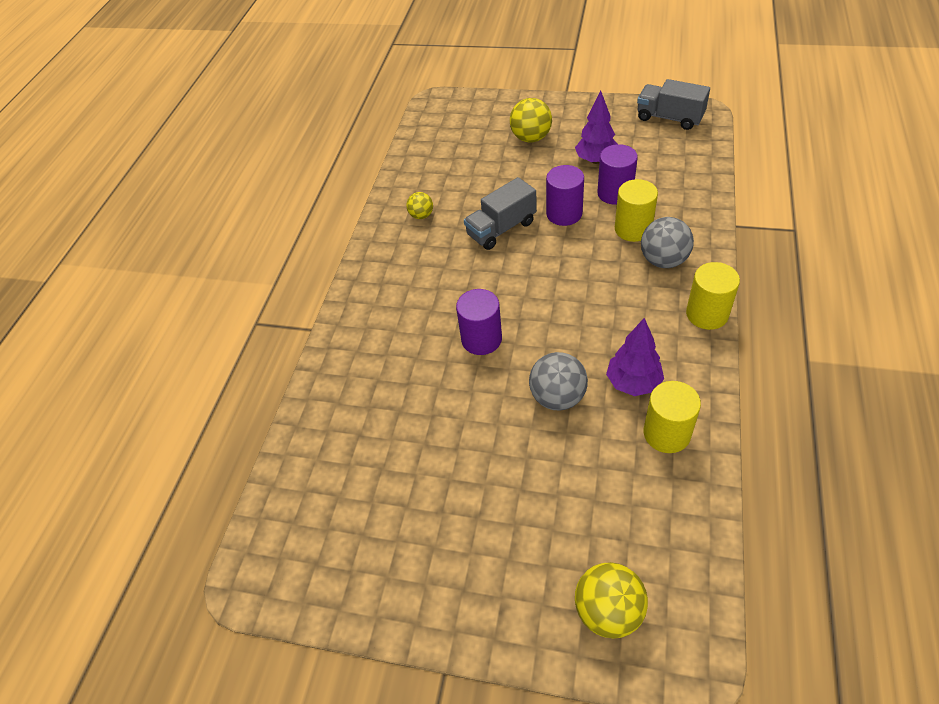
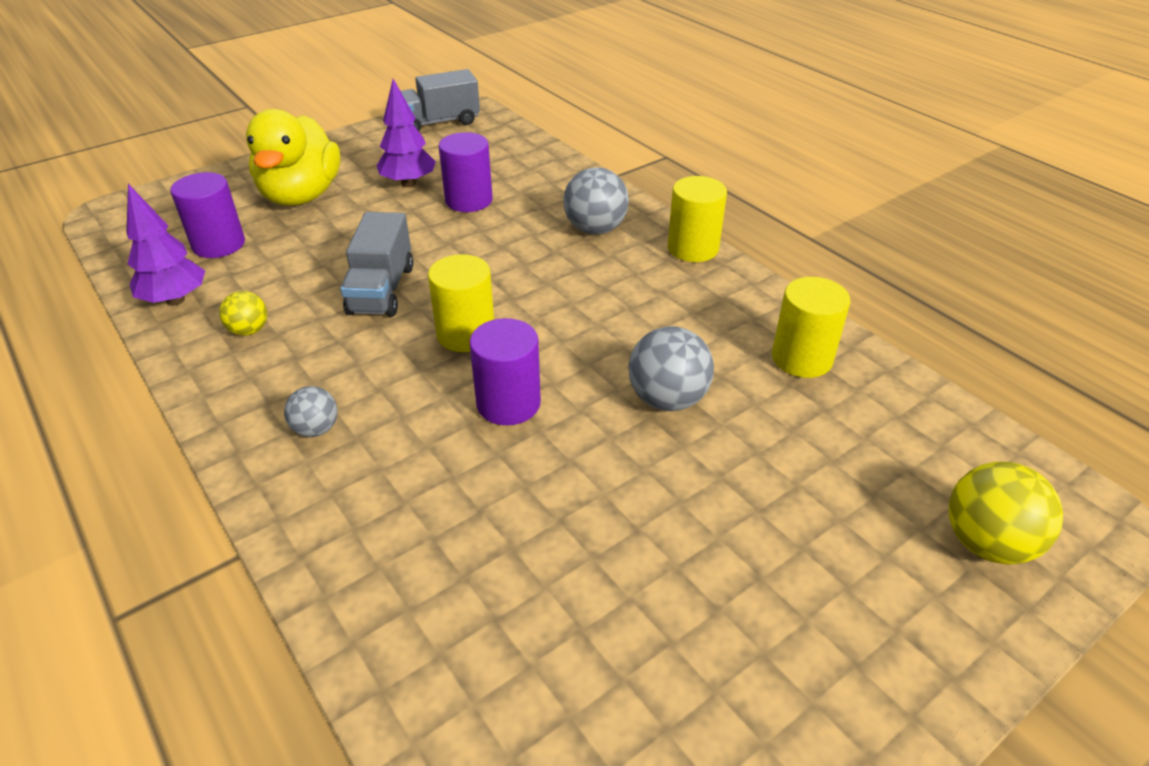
camera: 55 degrees left, 10 degrees down
yellow ball [510,98,552,142] -> yellow duck [246,109,340,206]
purple cylinder [546,165,584,226] -> purple cylinder moved to [170,172,245,258]
purple tree [606,318,664,396] -> purple tree moved to [126,184,205,306]
yellow cylinder [615,179,658,242] -> yellow cylinder moved to [428,254,494,352]
none -> grey ball [284,386,338,437]

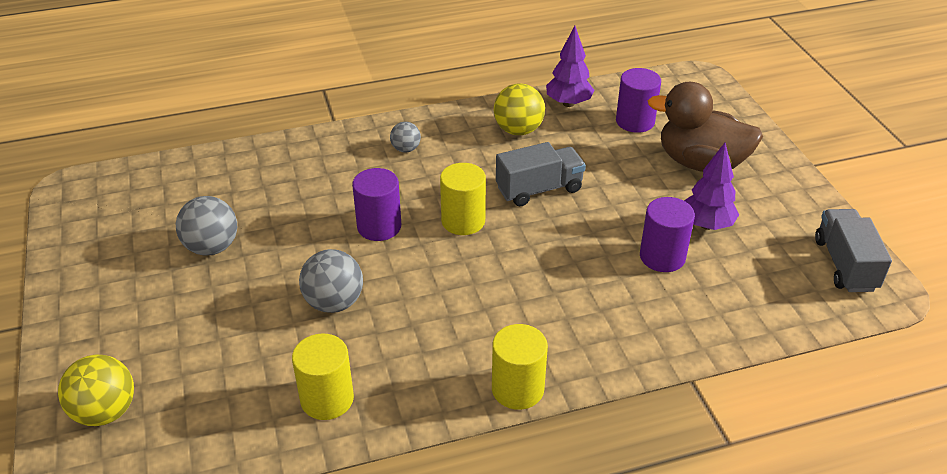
camera: 110 degrees right, 0 degrees up
yellow ball [219,291,267,336] -> yellow ball [494,83,545,135], size x1.71
yellow duck [246,109,340,206] -> brown duck [648,82,763,172]
grey truck [340,212,413,317] -> grey truck turned 135 degrees clockwise [496,142,586,206]
grey ball [563,167,629,235] -> grey ball moved to [176,196,237,256]

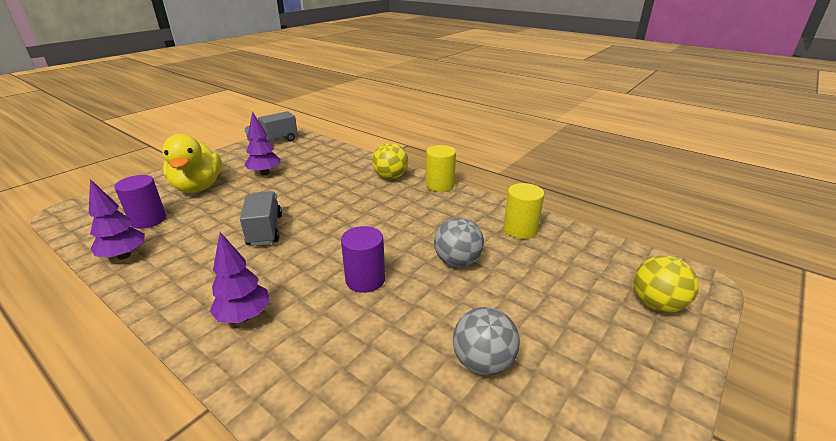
camera: 125 degrees left, 10 degrees down
grey ball [390,122,421,152] -> purple tree [209,232,270,323]
yellow cylinder [440,163,486,235] -> none
yellow ball [494,83,545,135] -> yellow ball moved to [372,143,408,179]
grey truck [496,142,586,206] -> grey truck turned 45 degrees clockwise [240,191,282,246]
purple cylinder [640,197,695,272] -> none
brown duck [648,82,763,172] -> yellow duck [162,134,222,193]

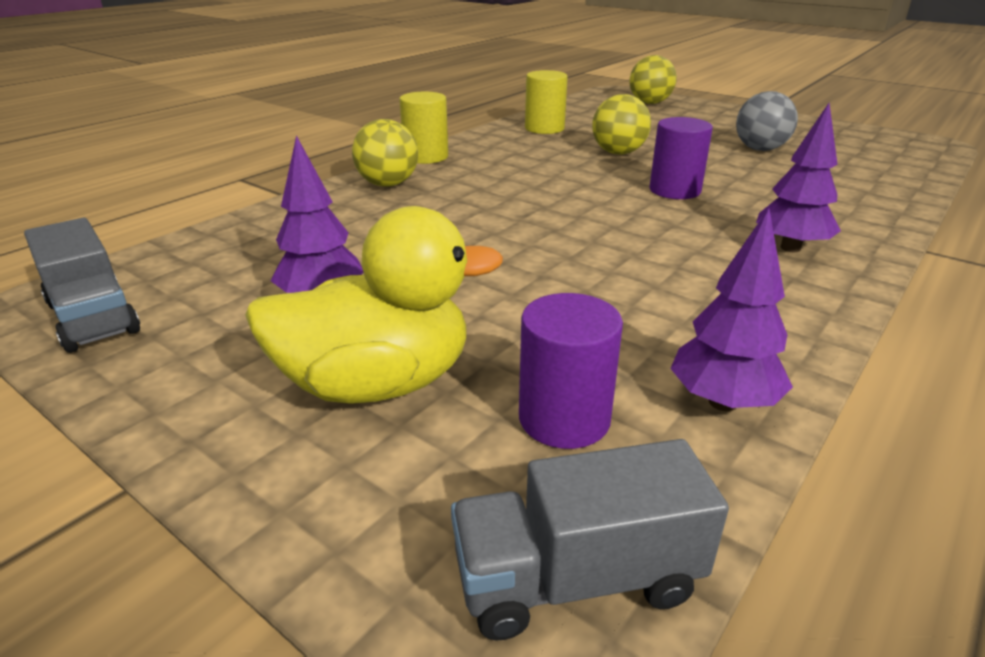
camera: 90 degrees left, 0 degrees up
grey truck [240,191,282,246] -> grey truck moved to [451,439,729,641]
grey ball [434,217,484,267] -> yellow ball [592,94,651,155]

